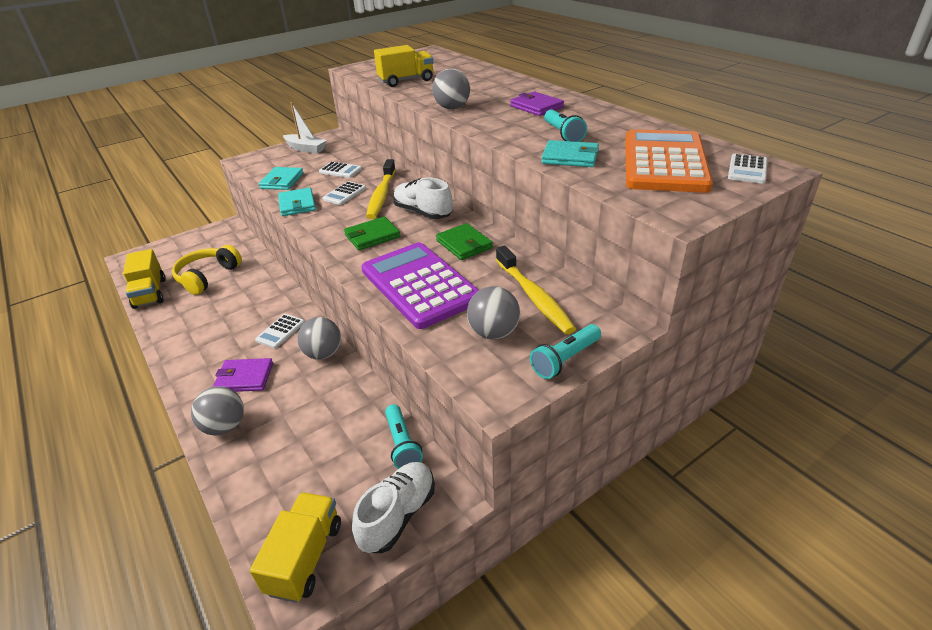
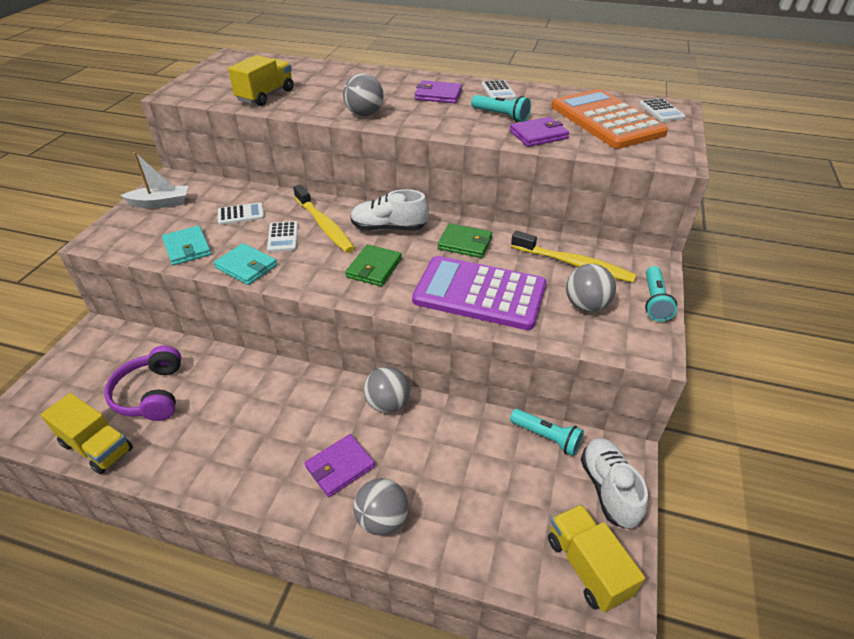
camera: 40 degrees left, 5 degrees up
yellow headphones [172,245,242,295] -> purple headphones [104,346,181,421]
white calculator [255,314,305,349] -> white calculator moved to [482,80,517,100]
turquoise wallet [541,140,599,167] -> purple wallet [510,117,569,147]

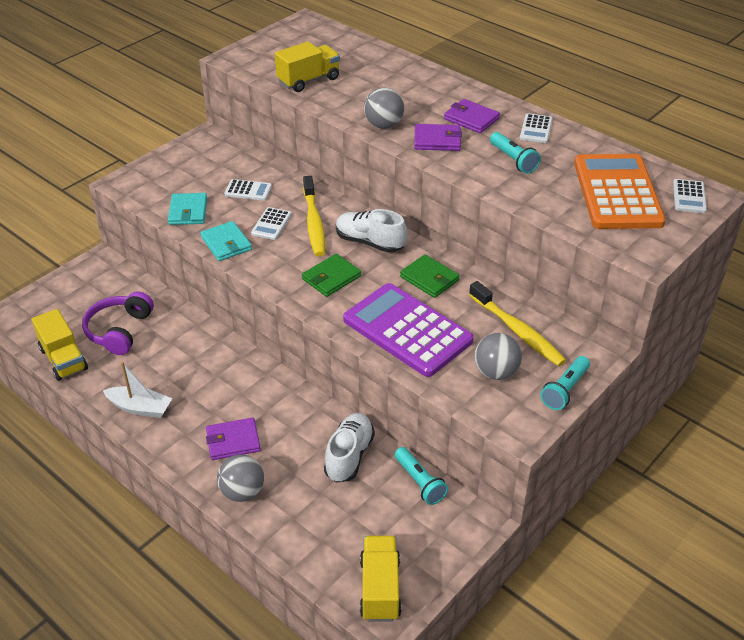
camera: 25 degrees right, 0 degrees up
white boat [120,152,188,208] -> white boat moved to [103,362,172,418]
grey ball [364,367,410,413] -> none
purple wallet [510,117,569,147] -> purple wallet moved to [414,124,462,151]
white shoe [581,438,648,529] -> white shoe moved to [324,413,375,483]

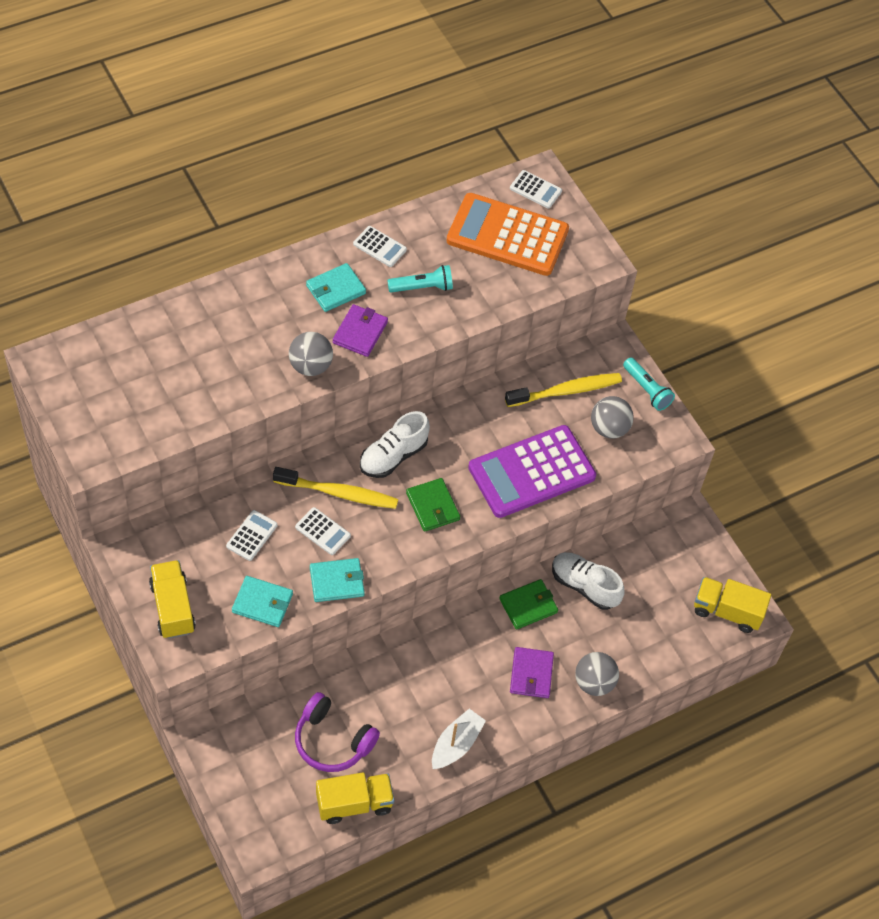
camera: 75 degrees left, 15 degrees up
yellow truck [275,41,340,92] -> yellow truck moved to [149,560,196,639]
turquoise flashlight [395,447,448,505] -> none
green wallet [400,255,460,298] -> green wallet moved to [499,579,558,630]
purple wallet [444,99,500,133] -> turquoise wallet [306,263,366,312]

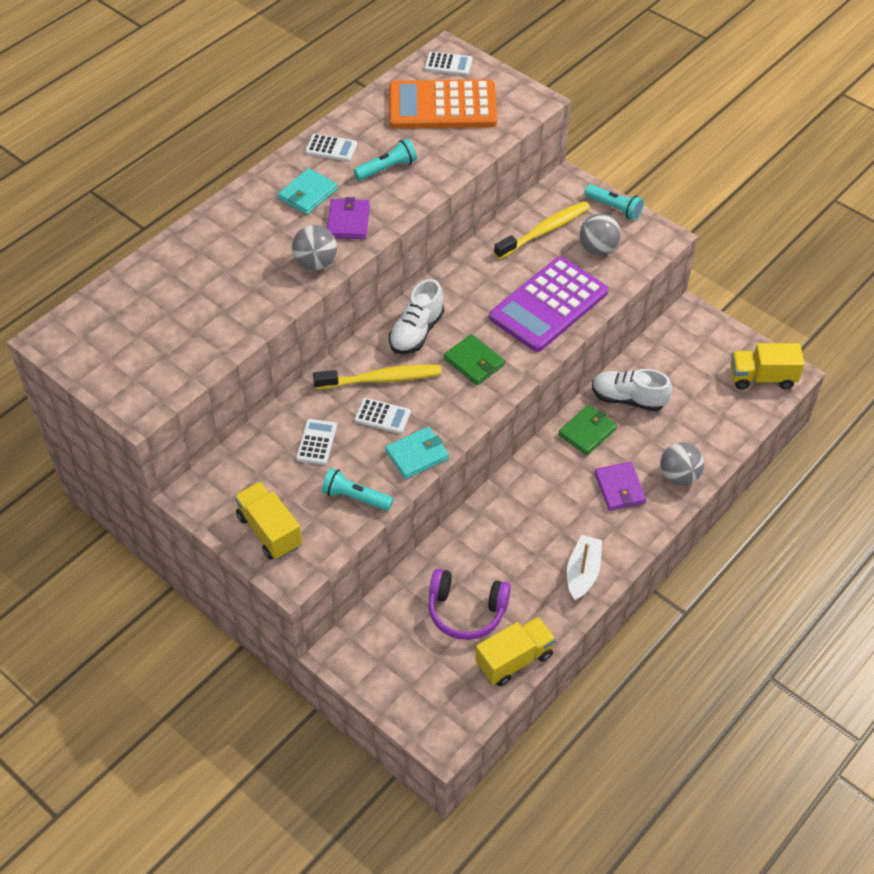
camera: 15 degrees left, 5 degrees down
turquoise wallet [232,576,293,627] -> turquoise flashlight [322,468,393,511]

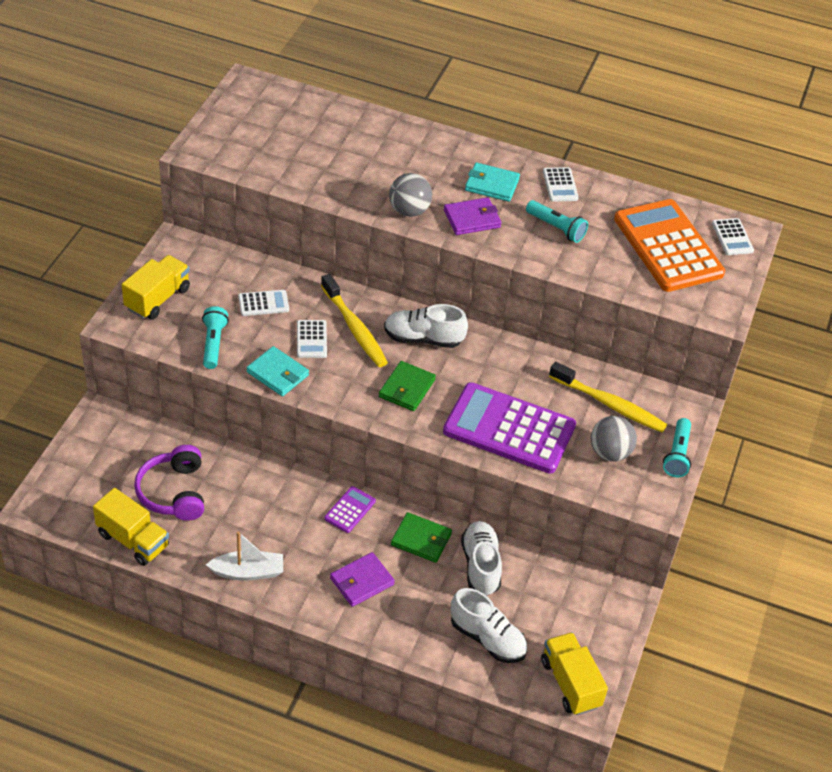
camera: 65 degrees right, 5 degrees down
grey ball [660,442,704,485] -> none
none -> purple calculator [324,486,376,533]
none -> white shoe [451,588,527,663]

